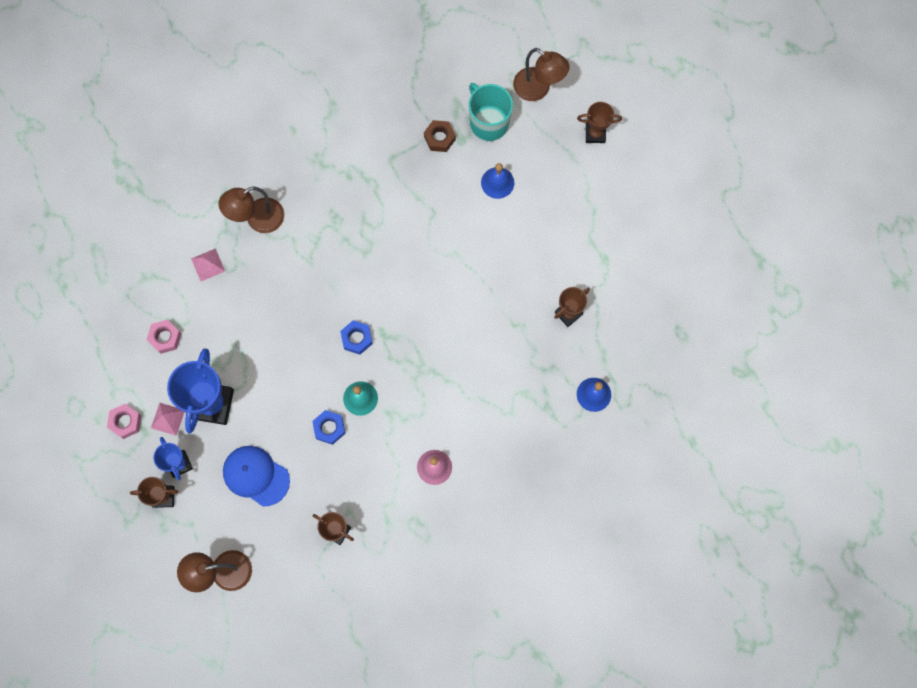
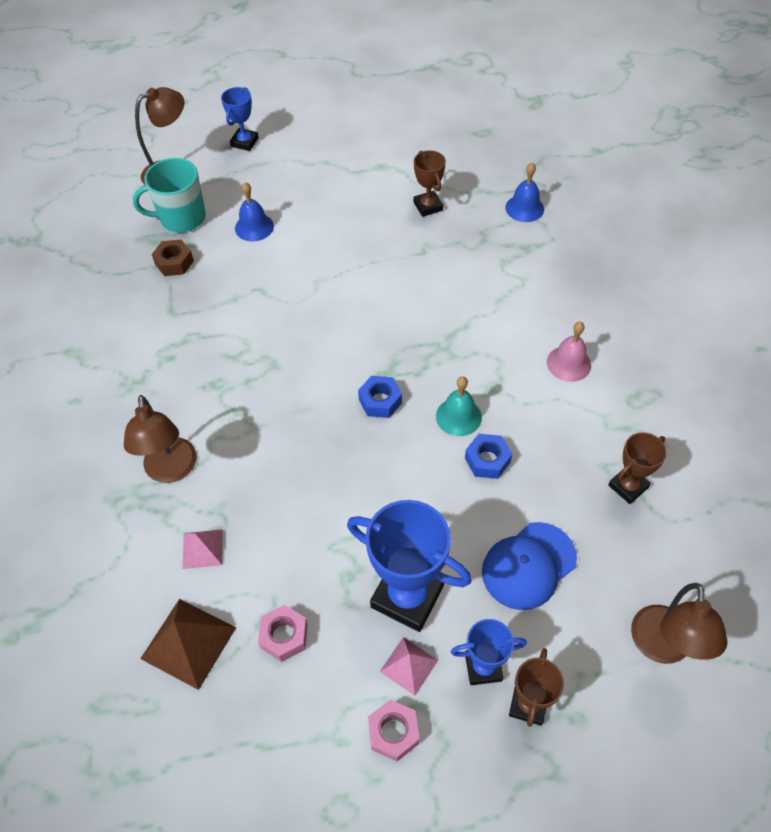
camera: 70 degrees left, 20 degrees down
brown trophy [577,102,622,143] -> blue trophy [221,87,259,151]
none -> brown pyramid [140,599,236,690]

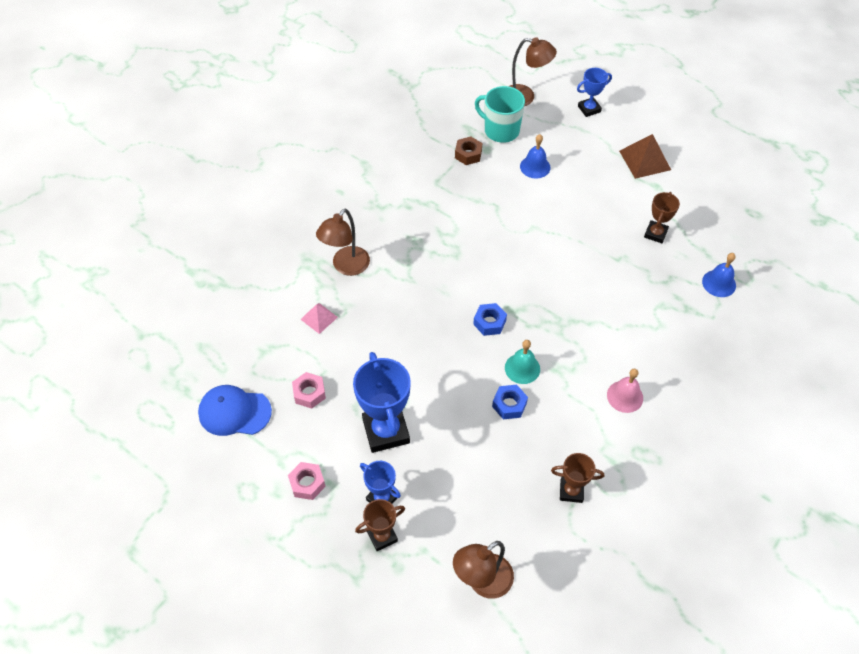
camera: 45 degrees right, 0 degrees up
brown pyramid [140,599,236,690] -> brown pyramid moved to [619,134,671,179]
pink pyramid [380,637,438,696] -> none
blue cap [482,522,577,610] -> blue cap moved to [198,385,272,436]

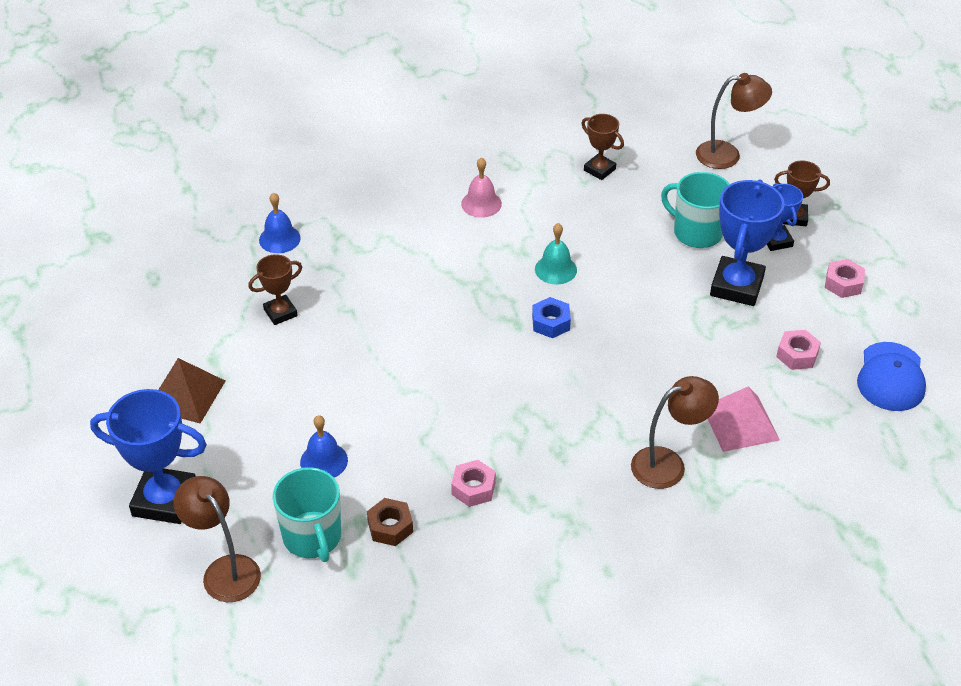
camera: 145 degrees left, 10 degrees down
blue cap [198,385,272,436] -> blue cap turned 60 degrees clockwise [857,342,926,411]
pink pyramid [300,303,338,334] -> pink pyramid [708,387,780,452], size x1.66
blue nut [492,385,528,419] -> none
blue trophy [577,68,612,117] -> blue trophy [90,389,207,524], size x1.79
none -> pink nut [451,460,496,507]
none -> turquoise mug [661,172,730,248]

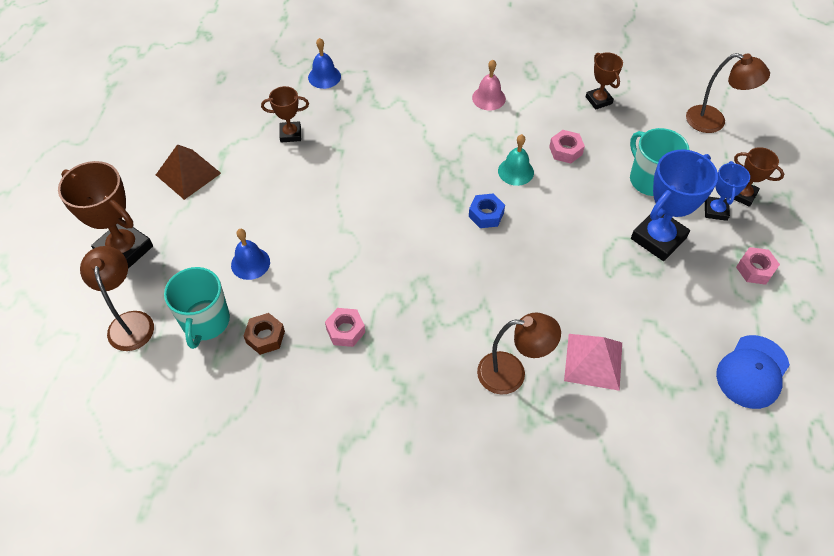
camera: 25 degrees right, 10 degrees up
blue trophy [90,389,207,524] -> brown trophy [58,161,153,269]
pink nut [776,330,821,370] -> pink nut moved to [549,130,585,164]

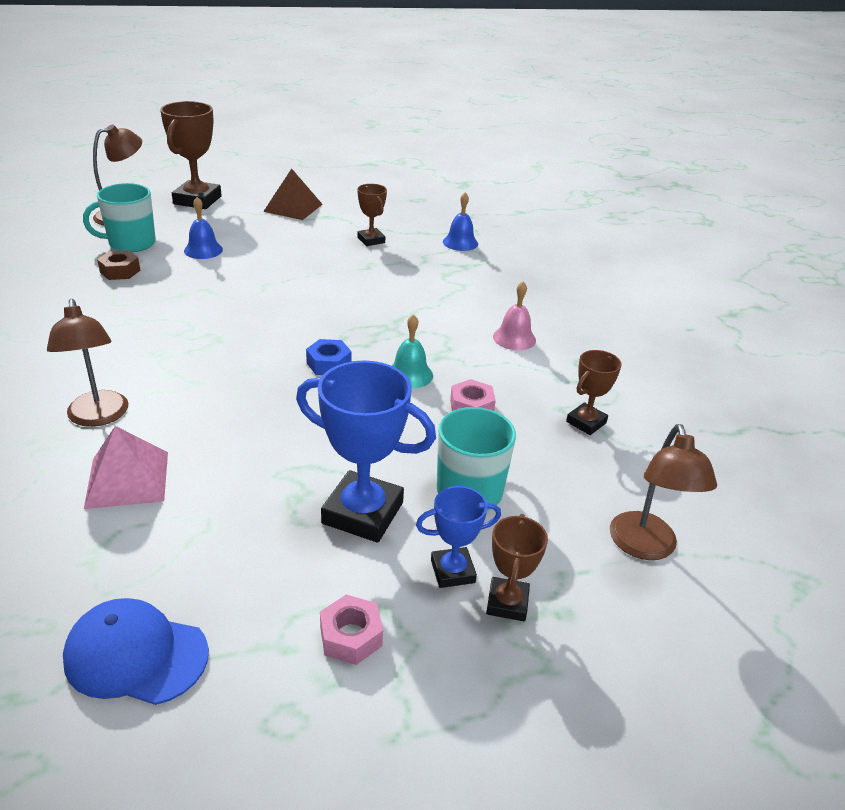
camera: 65 degrees right, 20 degrees down
pink nut [325,308,365,347] -> none

